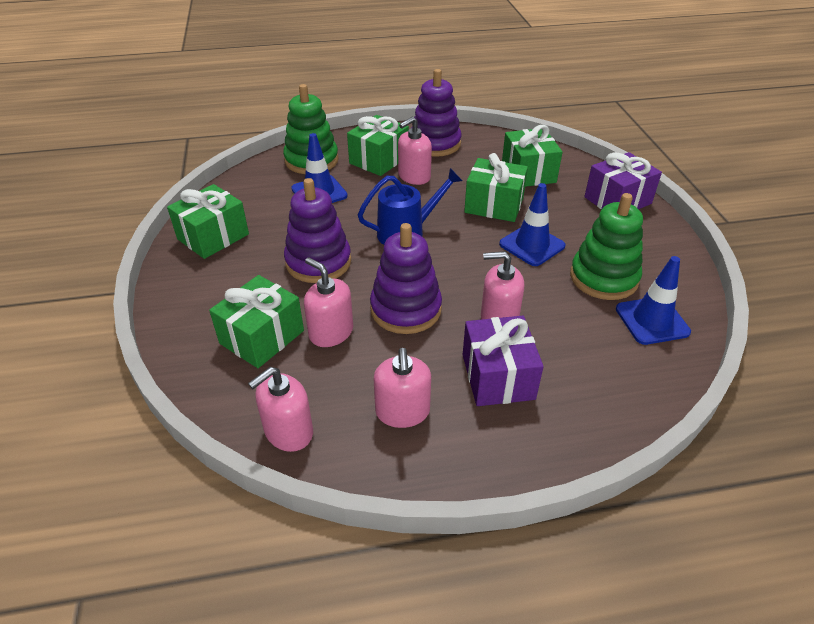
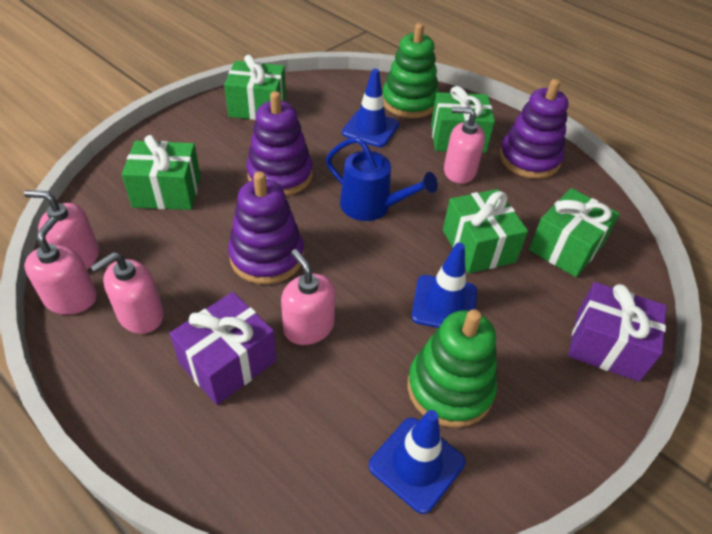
camera: 50 degrees right, 5 degrees up
pink soap dispenser [304,257,353,347] -> pink soap dispenser moved to [24,217,97,315]

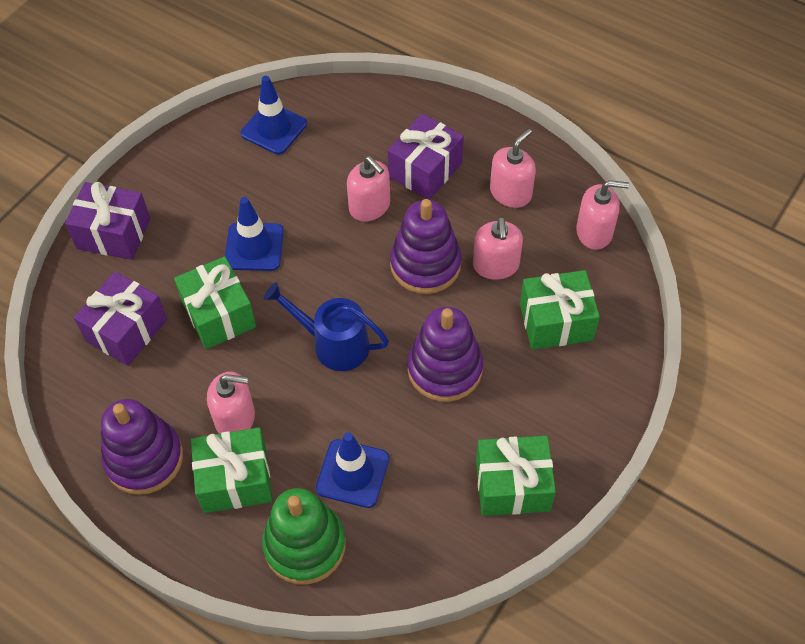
camera: 175 degrees right, 10 degrees up
pink soap dispenser [24,217,97,315] -> pink soap dispenser moved to [473,217,523,280]
green stacking toy [407,309,497,428] -> none
green gift [529,188,620,277] -> purple gift [74,271,167,366]

